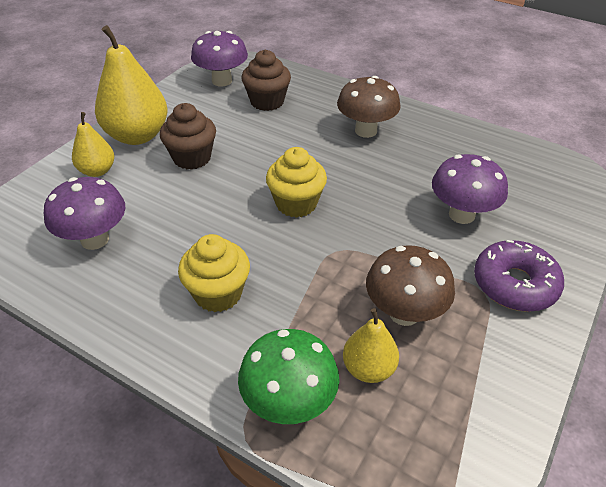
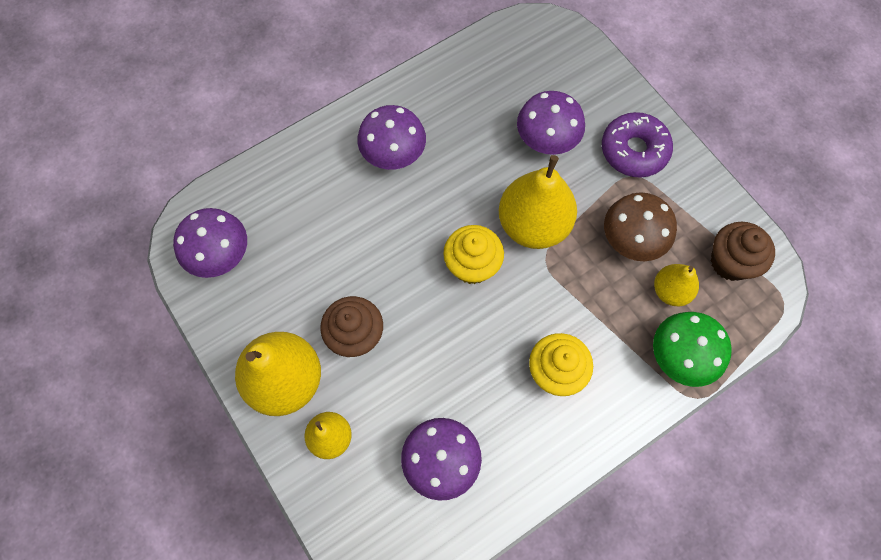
camera: 65 degrees left, 25 degrees up
brown cupcake [242,50,291,111] -> brown cupcake moved to [711,222,775,281]
brown mushroom [337,76,401,138] -> purple mushroom [357,105,426,170]
none -> yellow pear [499,155,577,249]

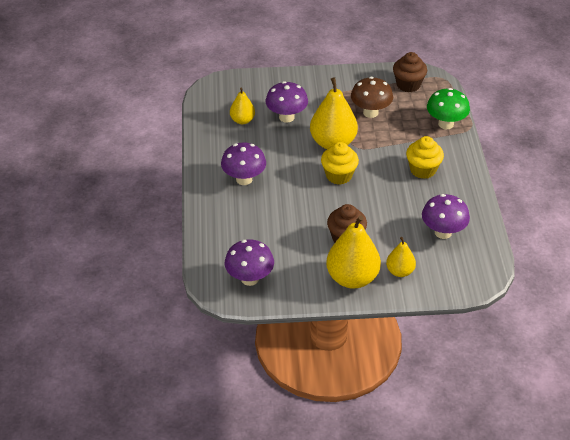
camera: 60 degrees left, 25 degrees down
purple donut [602,112,673,178] -> none
yellow pear [654,264,699,306] -> yellow pear moved to [230,88,255,124]

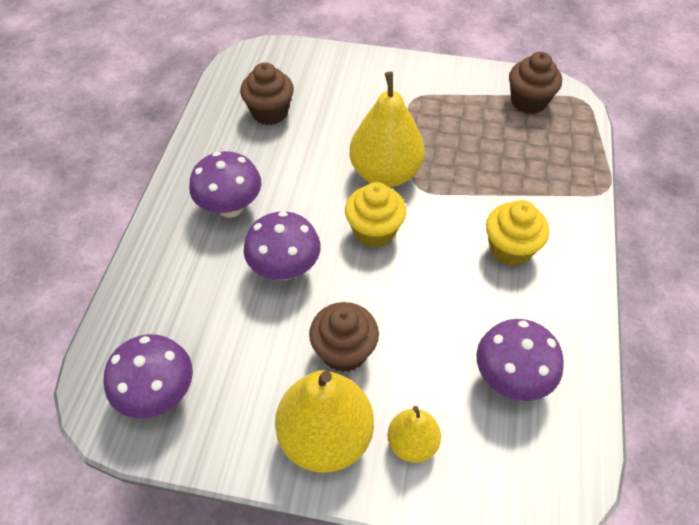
camera: 15 degrees right, 10 degrees up
yellow pear [230,88,255,124] -> brown cupcake [240,62,294,125]
purple mushroom [265,81,308,123] -> purple mushroom moved to [244,211,320,280]
brown mushroom [351,77,393,118] -> none
green mushroom [427,88,470,129] -> none

